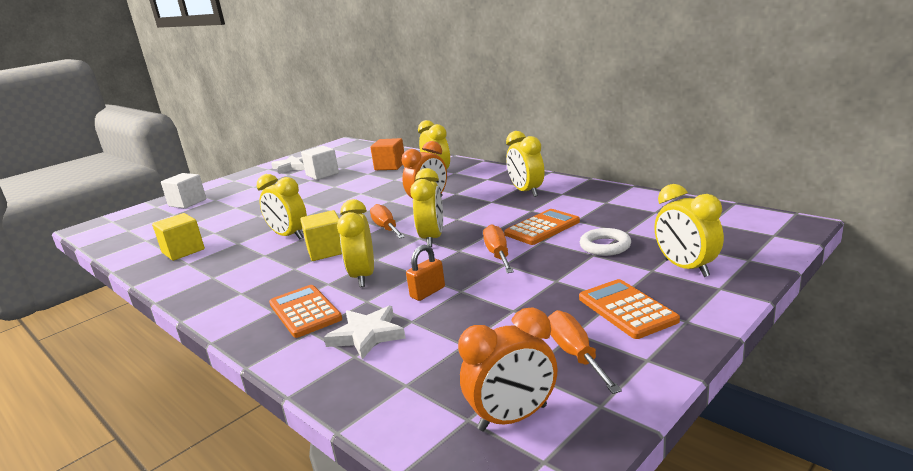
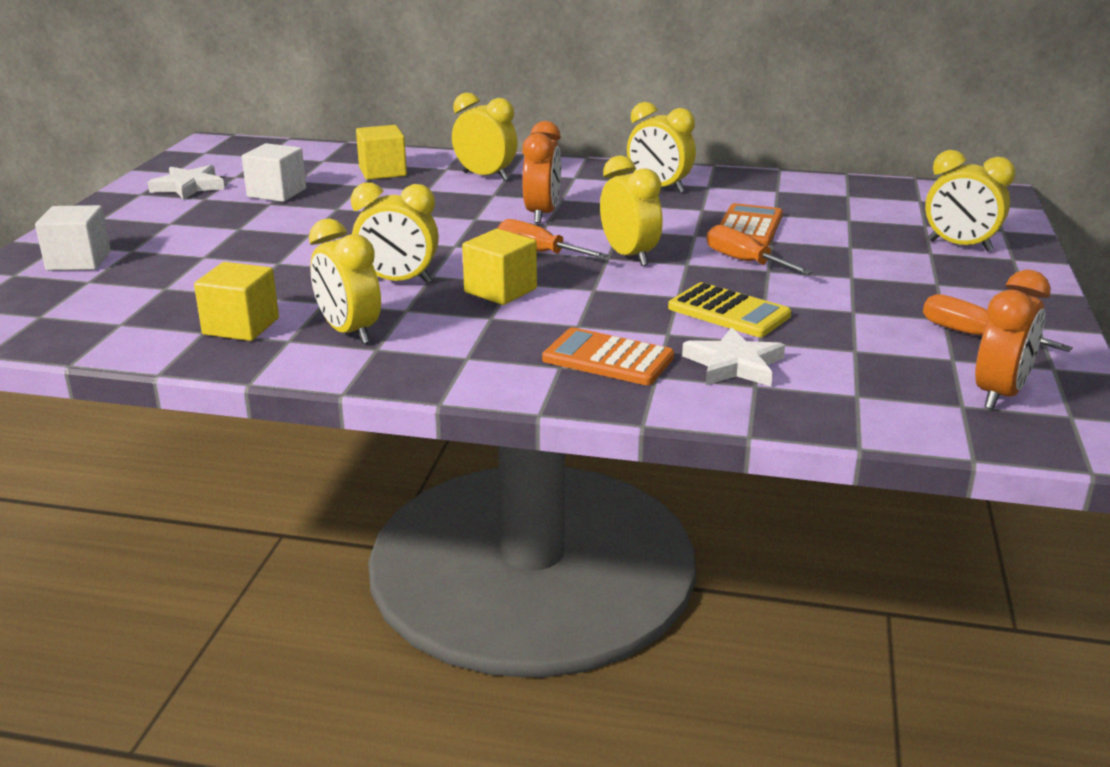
camera: 35 degrees left, 5 degrees up
yellow clock [337,199,374,287] -> yellow clock moved to [309,218,381,344]
orange cube [370,138,404,170] -> yellow cube [356,125,407,180]
orange padlock [406,244,445,301] -> yellow calculator [668,282,791,337]
orange calculator [579,279,680,339] -> none
white ring [580,228,631,256] -> none

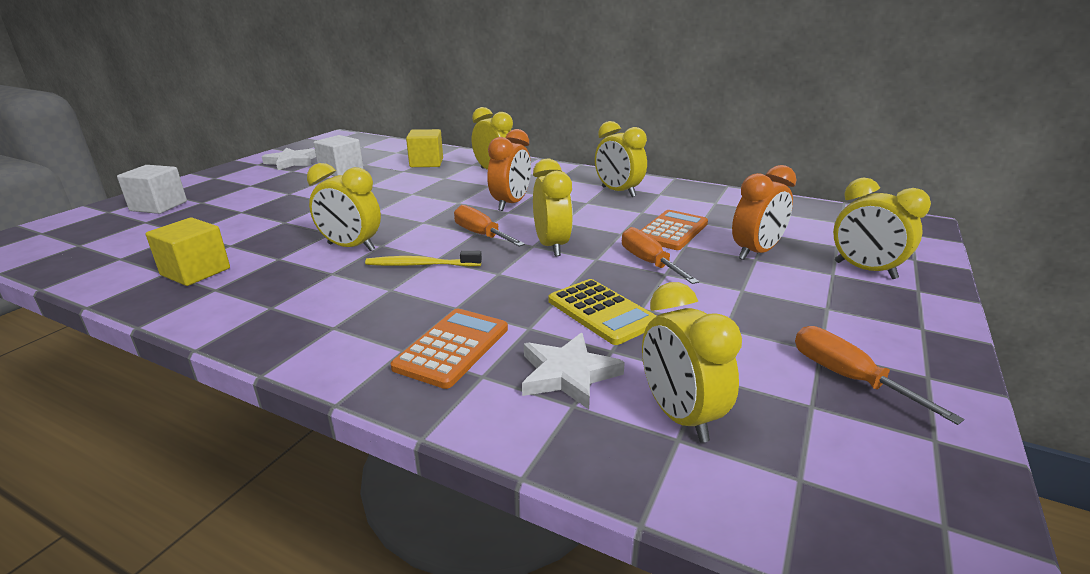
camera: 15 degrees right, 0 degrees up
yellow clock [309,218,381,344] -> yellow clock moved to [642,282,742,443]
yellow cube [462,229,537,305] -> yellow toothbrush [365,251,482,267]
orange calculator [542,327,674,385] -> orange calculator turned 75 degrees clockwise [391,309,508,389]
orange clock [975,269,1051,410] -> orange clock moved to [732,165,796,260]

